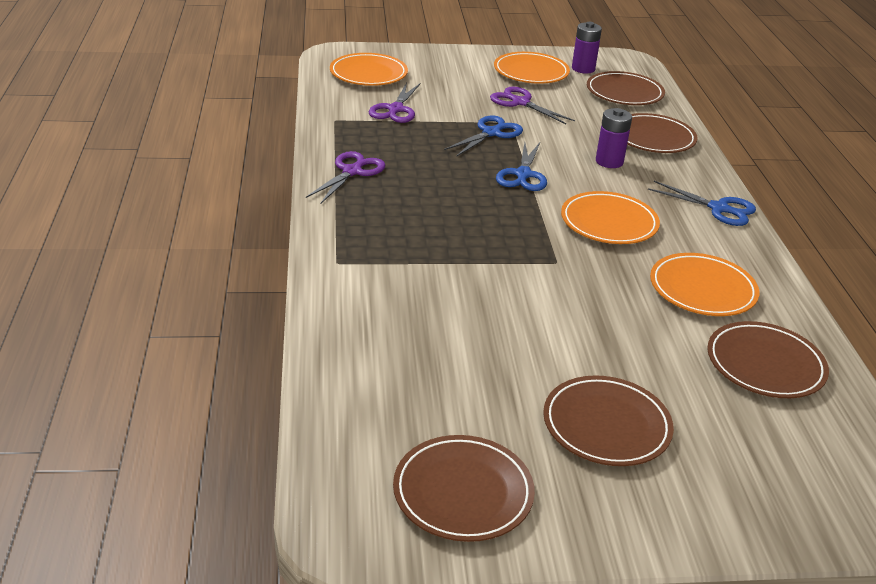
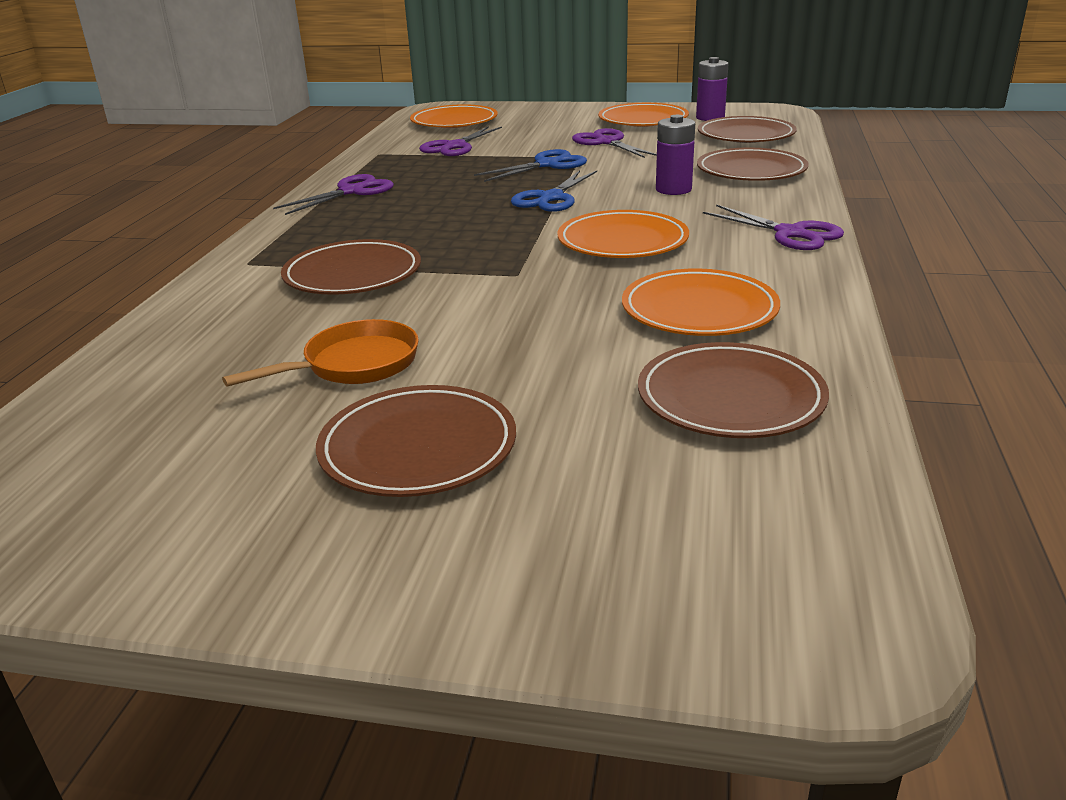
camera: 20 degrees right, 5 degrees down
brown plate [393,435,535,542] -> brown plate moved to [281,239,421,295]
blue scissors [648,181,756,226] -> purple scissors [703,205,844,250]
none -> orange pan [222,319,419,387]

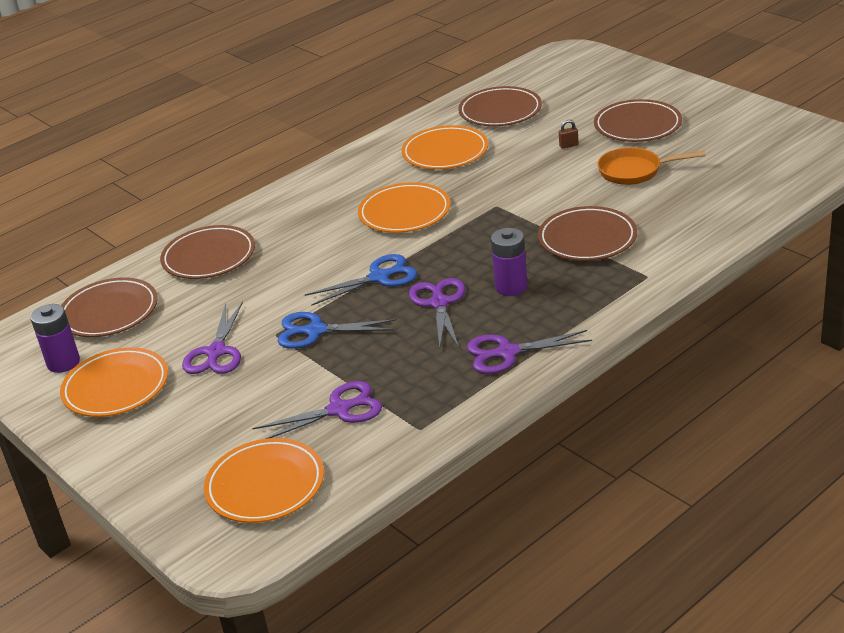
camera: 140 degrees left, 5 degrees up
purple battery [656,115,695,195] -> purple battery moved to [491,228,528,296]
purple scissors [703,205,844,250] -> purple scissors moved to [409,278,465,348]
none -> brown padlock [559,120,579,149]

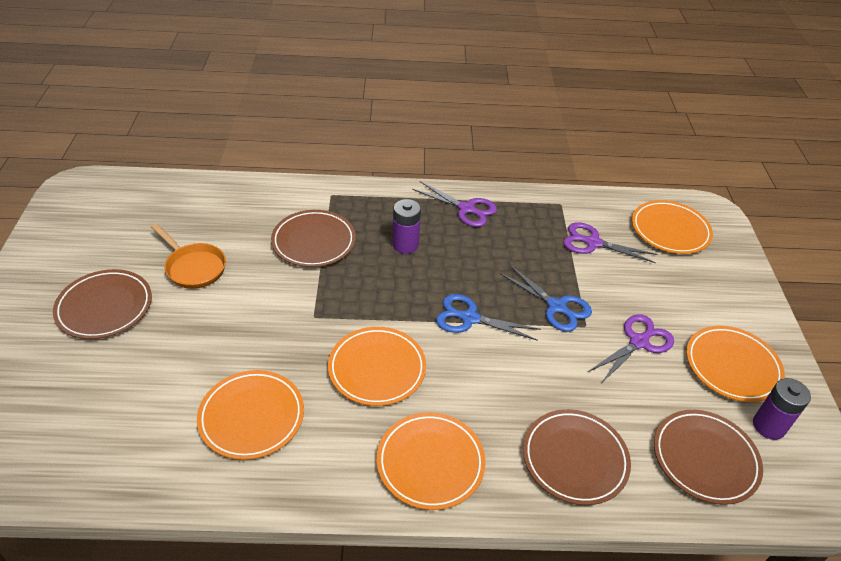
camera: 145 degrees left, 10 degrees up
purple scissors [409,278,465,348] -> none
brown plate [458,86,542,126] -> none
brown padlock [559,120,579,149] -> none
none -> orange plate [377,412,486,510]

